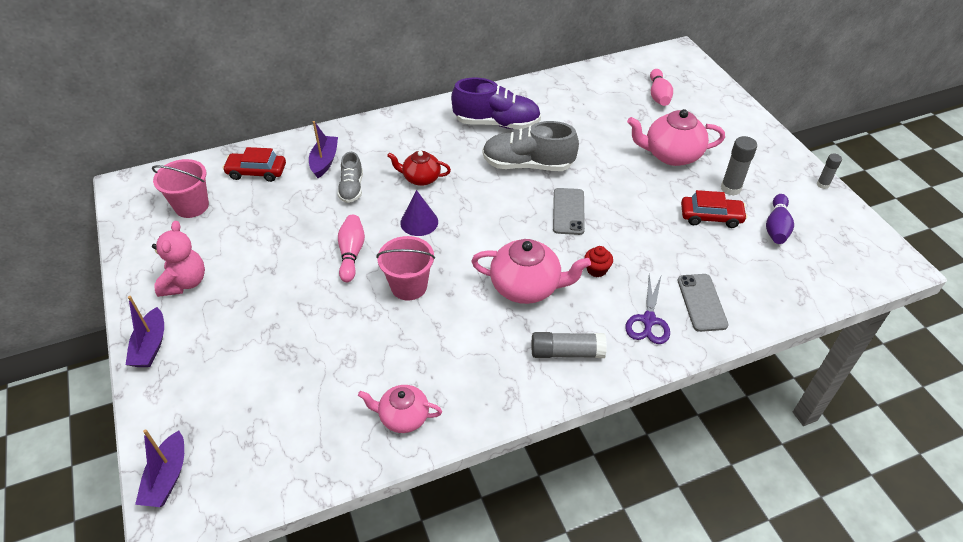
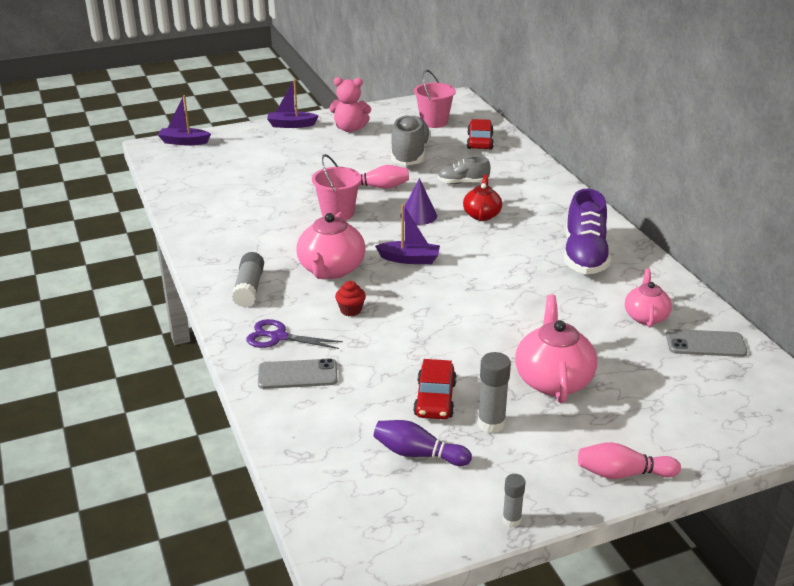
camera: 90 degrees right, 15 degrees down
purple boat [309,121,338,178] -> purple boat moved to [375,204,440,264]
pink teapot [358,385,442,433] -> pink teapot moved to [625,268,672,328]
grey shoe [483,121,579,171] -> grey shoe moved to [391,115,431,165]
grey phone [553,188,585,235] -> grey phone moved to [666,329,747,357]
pink bowling pin [650,69,673,106] -> pink bowling pin moved to [578,442,681,479]

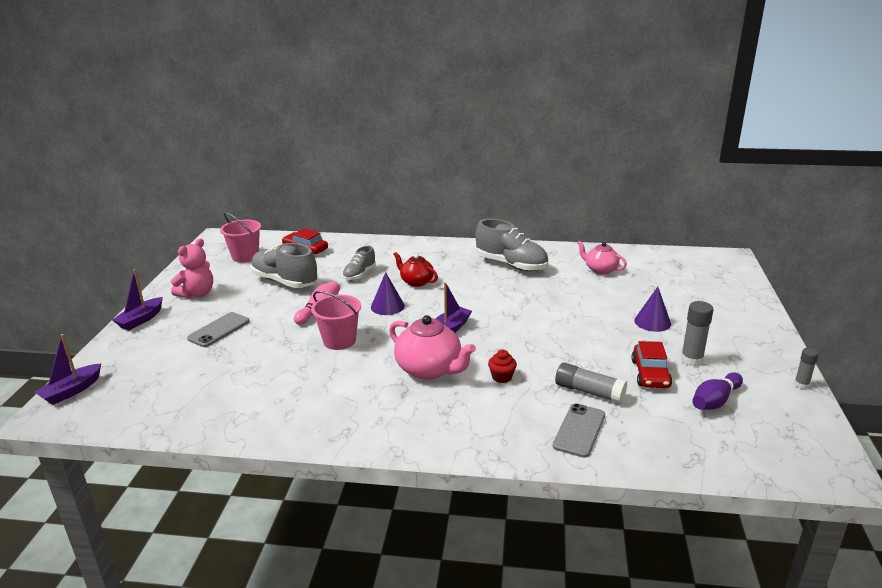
camera: 60 degrees left, 5 degrees down
grey glue stick [232,252,264,307] -> grey glue stick moved to [555,363,627,404]
purple scissors [246,319,343,349] -> none
red car [413,359,457,419] -> red car turned 60 degrees clockwise [631,341,672,388]
pink teapot [515,294,597,403] -> purple cone [634,287,671,332]
purple shoe [564,189,611,274] -> grey shoe [476,219,548,272]
pink bowling pin [578,442,681,479] -> none
grey phone [666,329,747,357] -> grey phone moved to [187,312,250,347]

